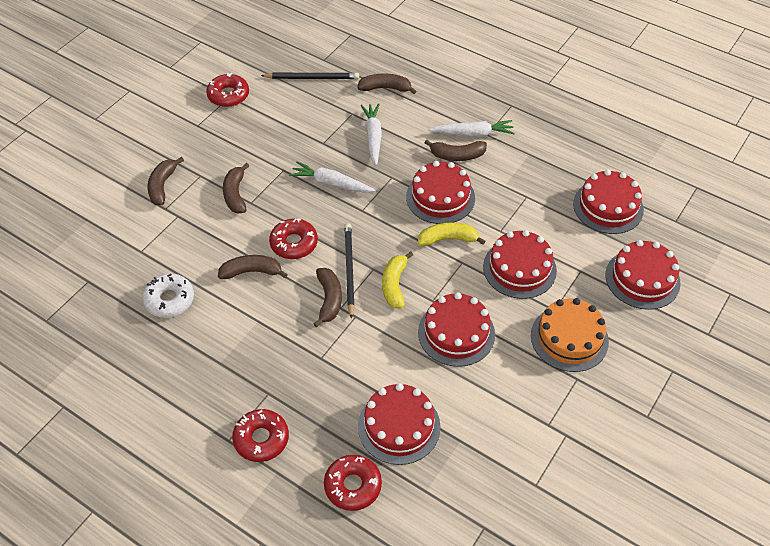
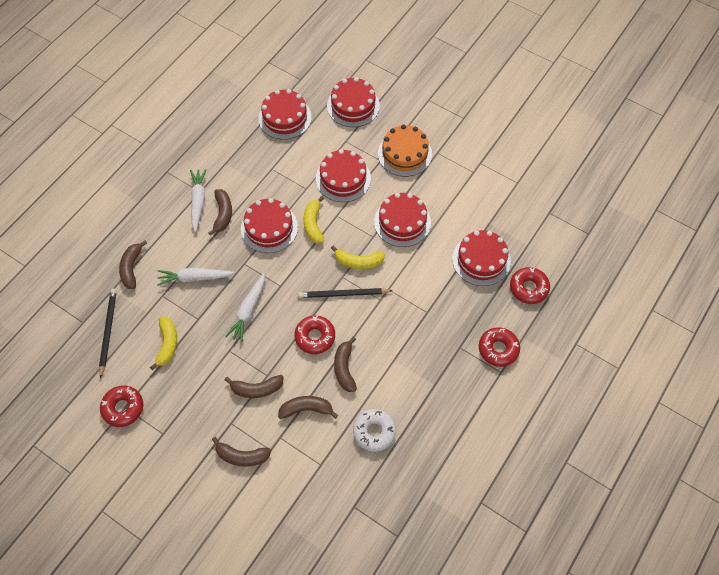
camera: 90 degrees left, 10 degrees up
brown banana [314,268,342,328] -> brown banana moved to [278,396,338,419]
none -> yellow banana [150,317,177,370]

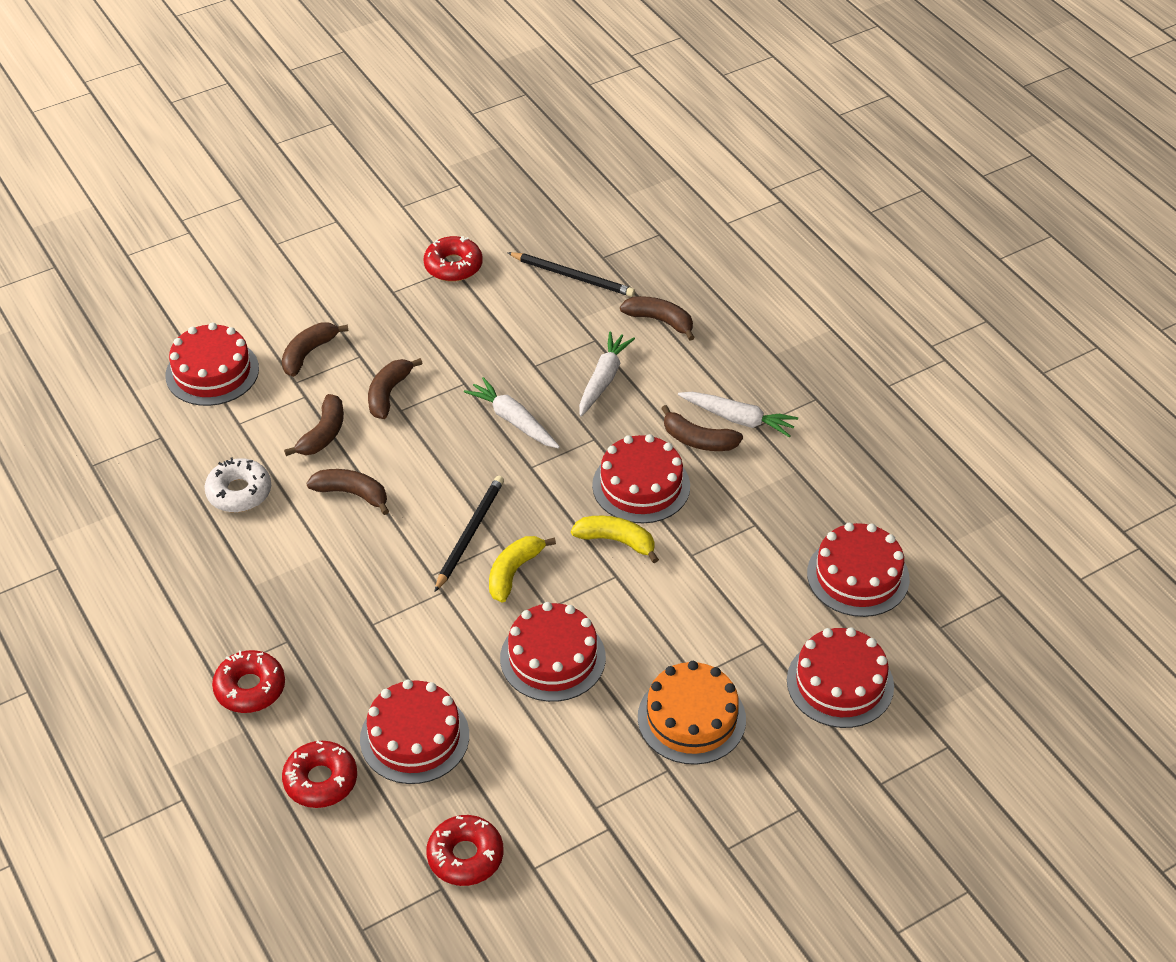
camera: 115 degrees right, 15 degrees down
yellow banana [150,317,177,370] -> none
red donut [294,315,335,354] -> red donut moved to [426,815,503,886]
red cake [316,149,371,202] -> red cake moved to [165,322,259,406]

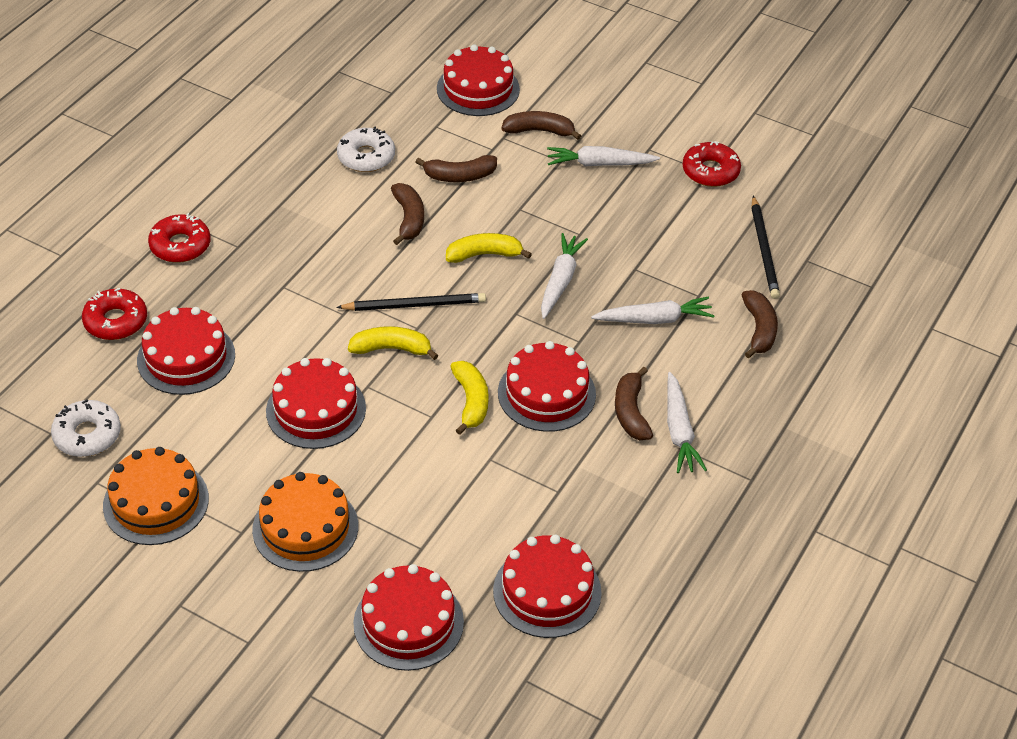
camera: 60 degrees right, 0 degrees up
brown banana [368,358,423,419] -> none
red donut [426,815,503,886] -> white donut [51,399,121,457]
none -> orange cake [103,447,209,545]
none -> yellow banana [446,233,532,263]
none -> white carrot [547,146,660,166]

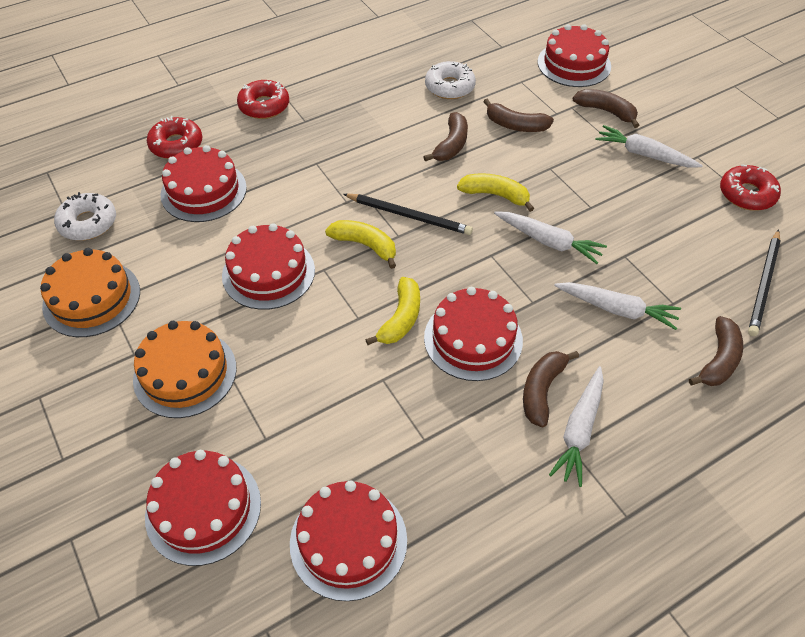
camera: 30 degrees right, 5 degrees up
white carrot [541,233,588,319] -> white carrot turned 75 degrees clockwise [494,212,607,264]

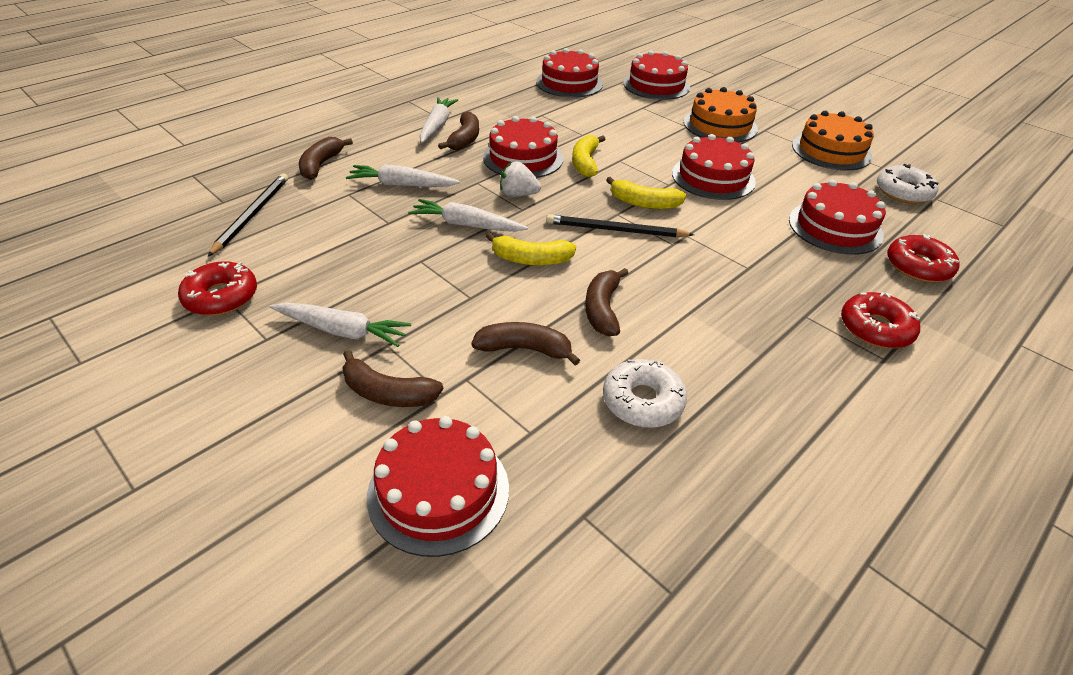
camera: 165 degrees right, 10 degrees down
none -> white strawberry [500,161,541,197]

